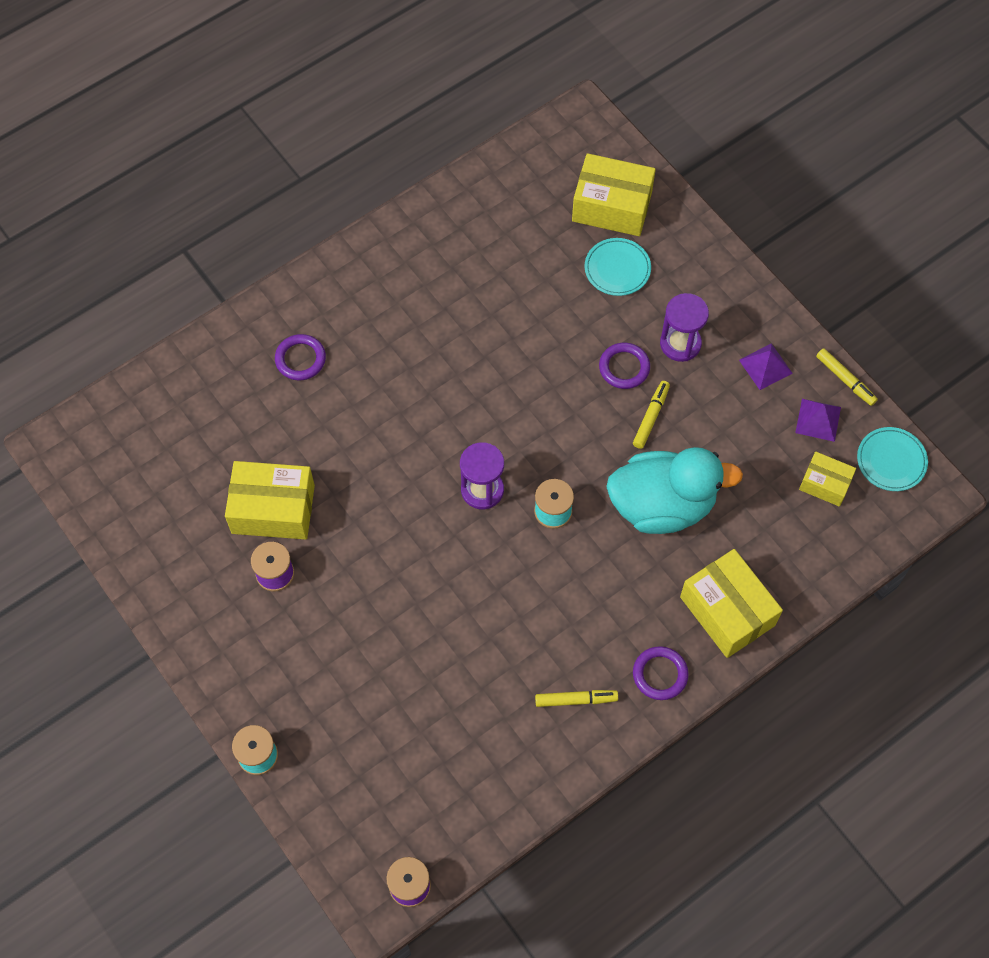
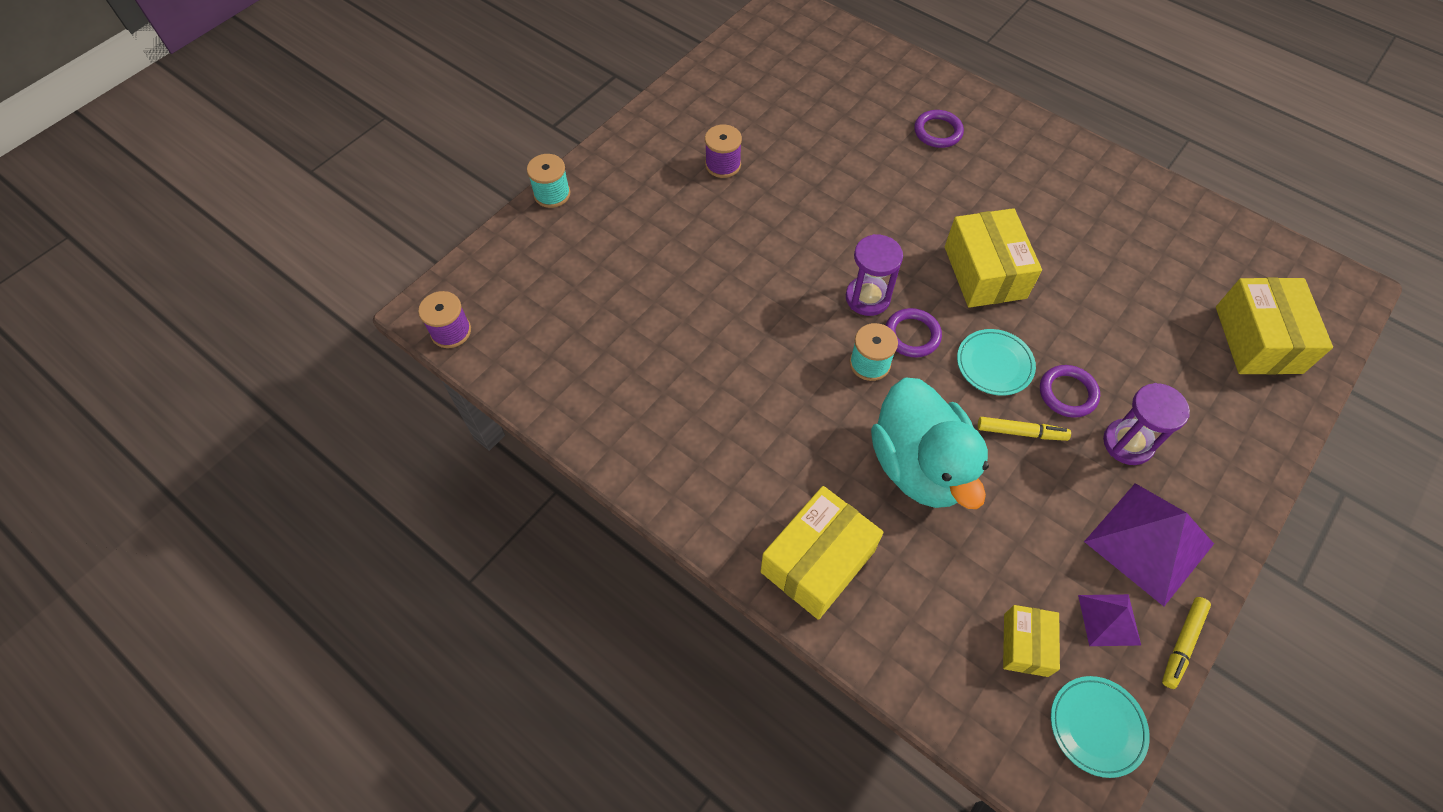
camera: 75 degrees right, 5 degrees down
yellow box [225,461,315,540] -> yellow box moved to [945,208,1042,308]
yellow marker [535,690,618,707] -> none
turquoise plate [585,238,651,296] -> turquoise plate moved to [957,329,1036,396]
purple ring [633,646,689,700] -> purple ring moved to [885,308,942,357]
purple pyramid [739,343,793,390] -> purple pyramid [1084,483,1214,606], size x1.87

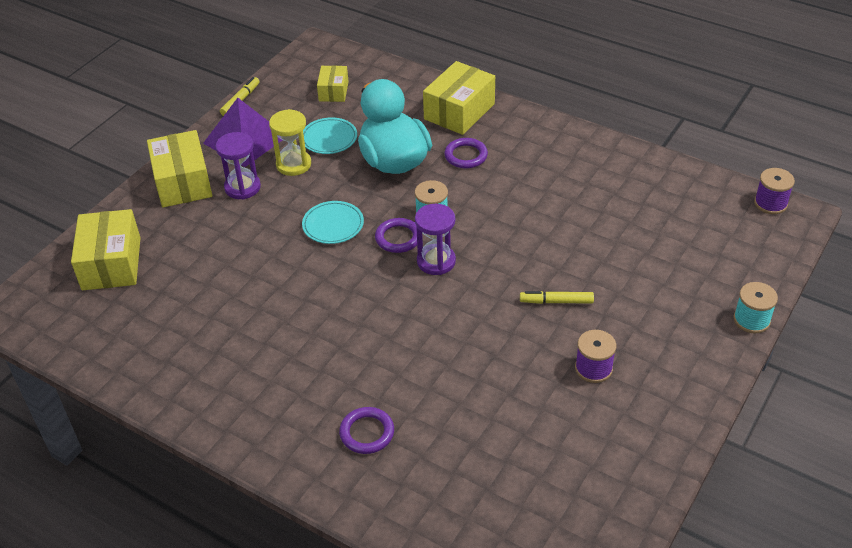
camera: 175 degrees right, 15 degrees down
yellow box [945,208,1042,308] -> yellow box moved to [147,130,212,208]
yellow marker [978,417,1071,441] -> yellow marker moved to [520,291,594,304]
purple ring [1040,365,1100,418] -> purple ring moved to [444,138,488,168]
turquoise plate [1051,676,1150,778] -> turquoise plate moved to [303,117,357,154]
purple pyramid [1078,594,1141,646] -> none
none -> yellow hourglass [269,109,311,176]

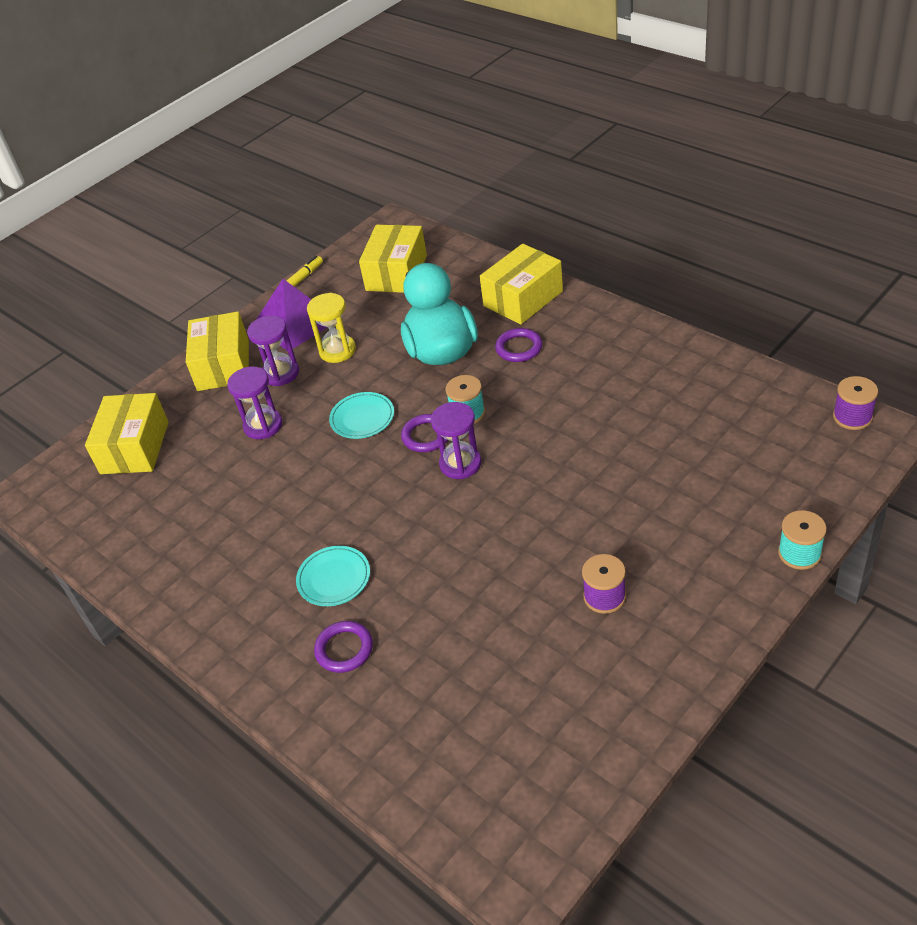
camera: 15 degrees right, 0 degrees up
turquoise plate [303,117,357,154] -> turquoise plate moved to [296,546,370,606]
yellow box [317,65,349,102] -> yellow box [359,225,427,293], size x1.74
yellow marker [520,291,594,304] -> none
none -> purple hourglass [227,367,283,439]

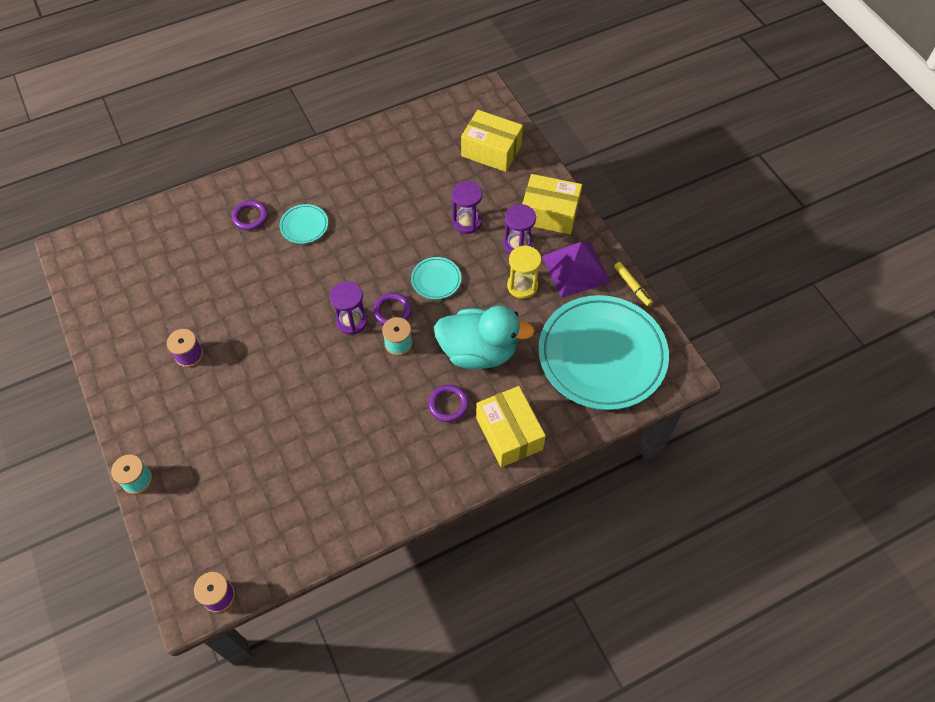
camera: 105 degrees right, 15 degrees up
yellow box [359,225,427,293] -> turquoise plate [538,295,669,410]

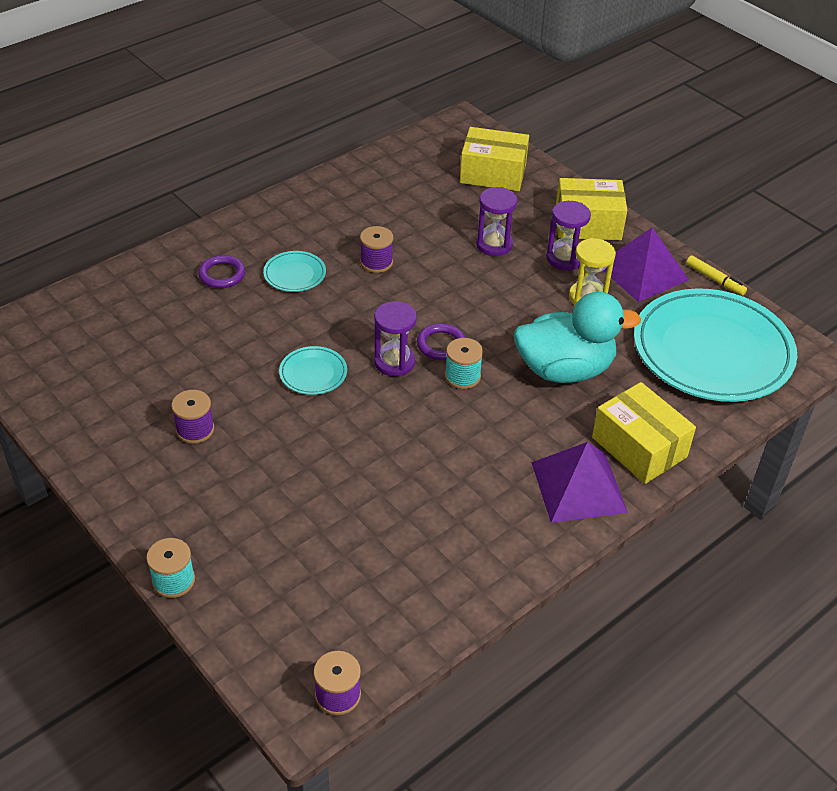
camera: 15 degrees left, 15 degrees down
turquoise plate [411,257,461,299] -> turquoise plate moved to [279,346,347,395]
purple ring [428,385,469,422] -> none
none -> purple spool [360,226,394,273]
none -> purple pyramid [531,442,628,523]

